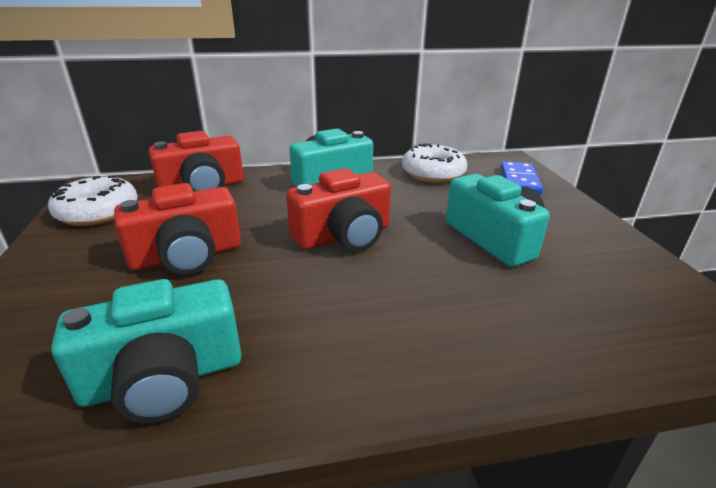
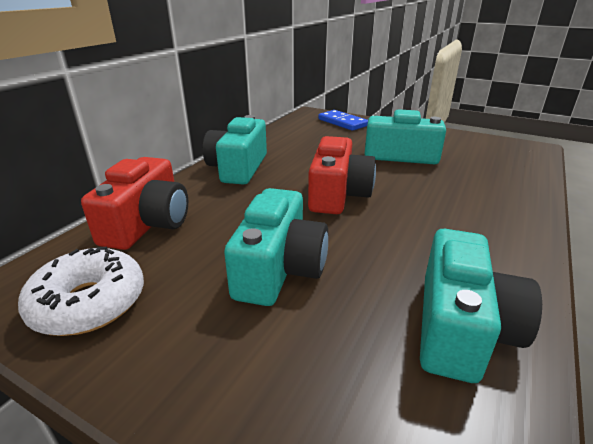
camera: 50 degrees left, 0 degrees up
red camera [114,183,241,275] -> turquoise camera [224,188,328,306]
white donut [402,143,467,183] -> none

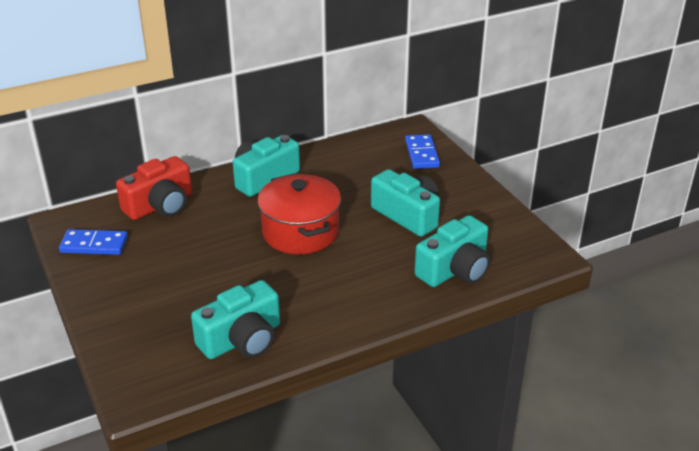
camera: 35 degrees right, 5 degrees up
white donut [18,247,144,336] -> blue domino [59,229,128,255]
turquoise camera [224,188,328,306] -> turquoise camera moved to [414,215,490,287]
red camera [308,136,376,214] -> red pot [257,174,341,254]

